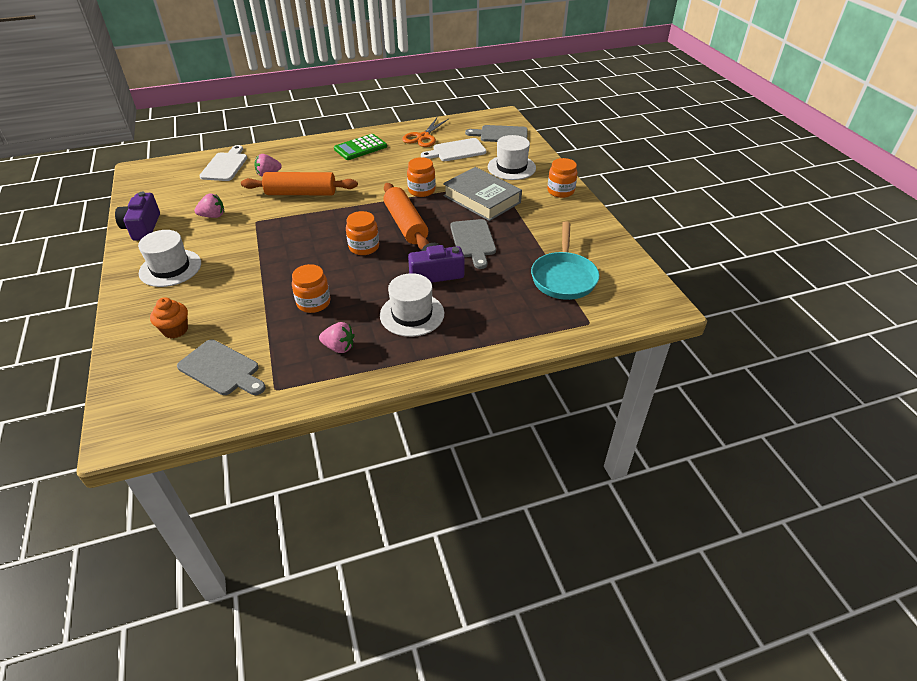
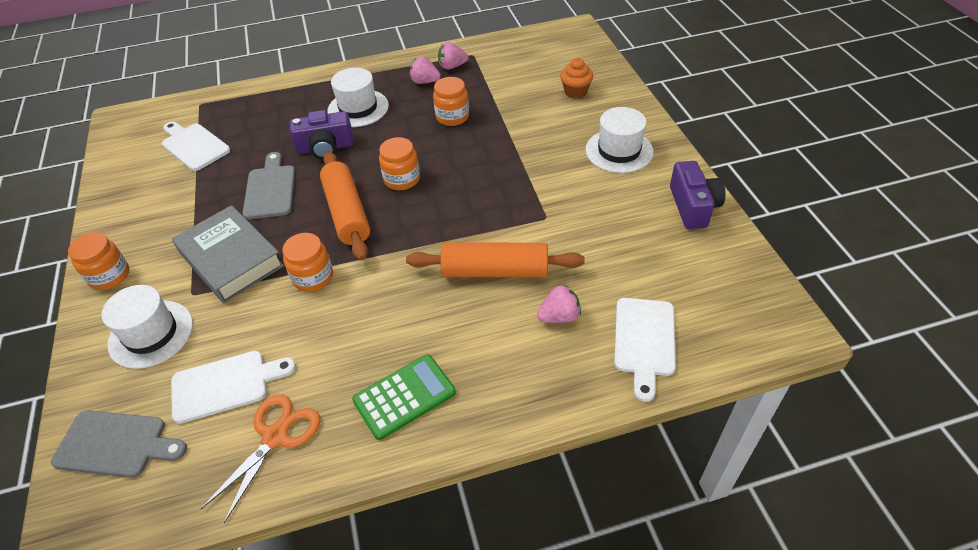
camera: 175 degrees left, 5 degrees up
grey cutting board [177,339,266,395] -> none
pink strawberry [194,193,224,218] -> pink strawberry moved to [438,42,468,70]
turquoise pan [531,221,600,300] -> white cutting board [162,122,230,171]

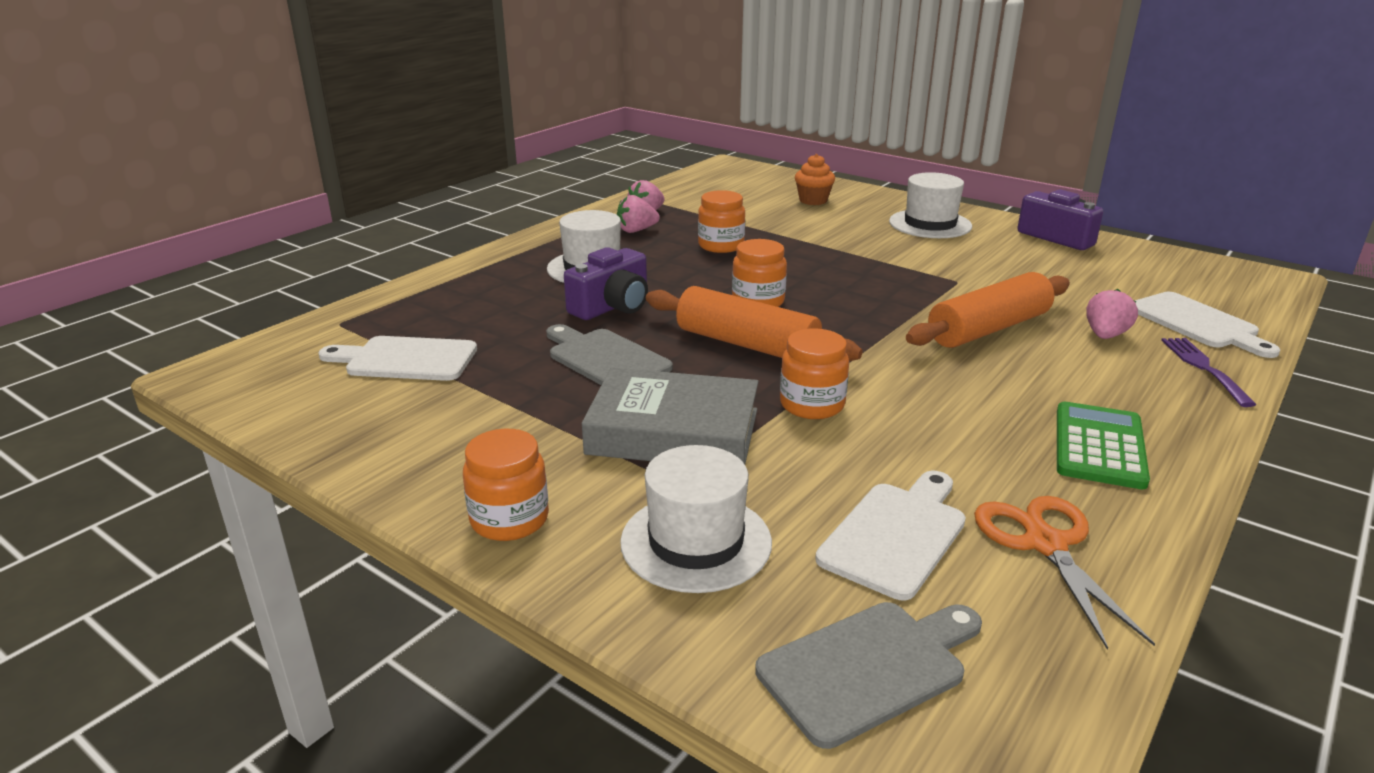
camera: 40 degrees left, 20 degrees down
none -> purple fork [1161,338,1257,407]

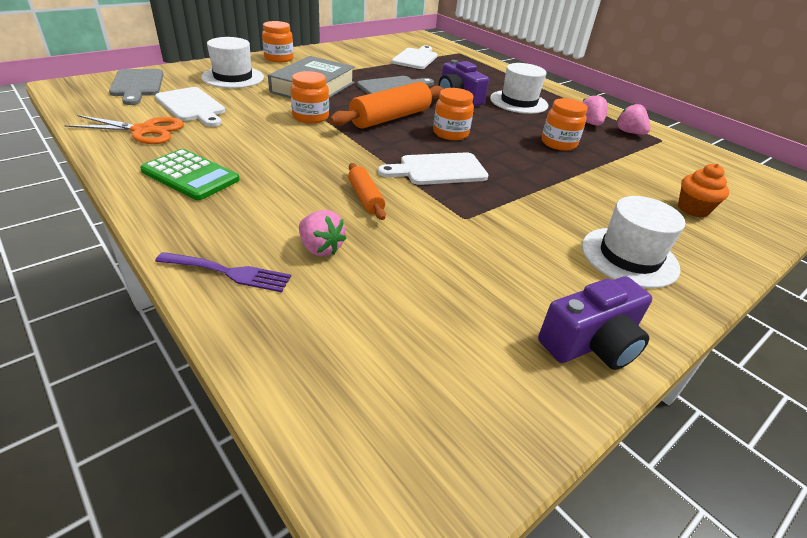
camera: 100 degrees right, 10 degrees up
orange rolling pin [906,272,1070,348] -> orange rolling pin [348,163,386,220], size x0.54
white cutting board [1135,292,1280,358] -> white cutting board moved to [378,153,488,185]

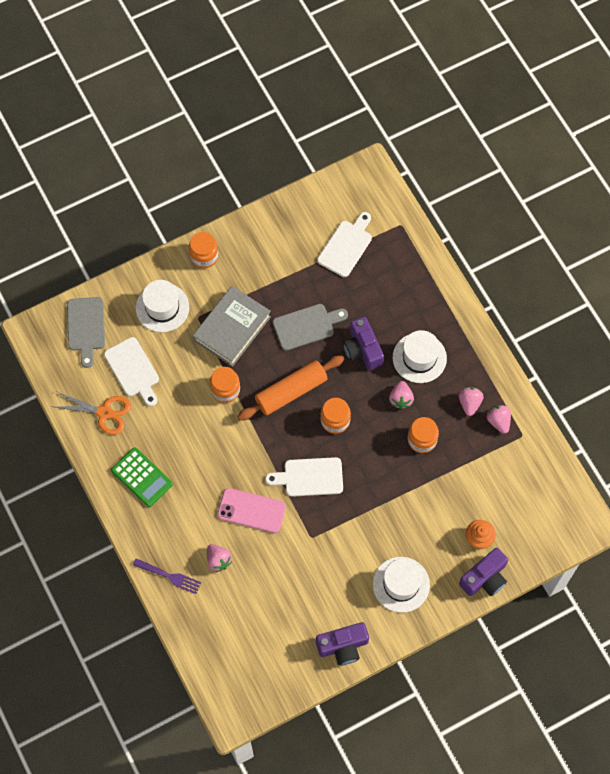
camera: 15 degrees right, 30 degrees up
orange rolling pin [348,163,386,220] -> pink phone [217,488,286,533]
none -> pink strawberry [389,381,414,409]
none -> purple camera [459,548,508,596]

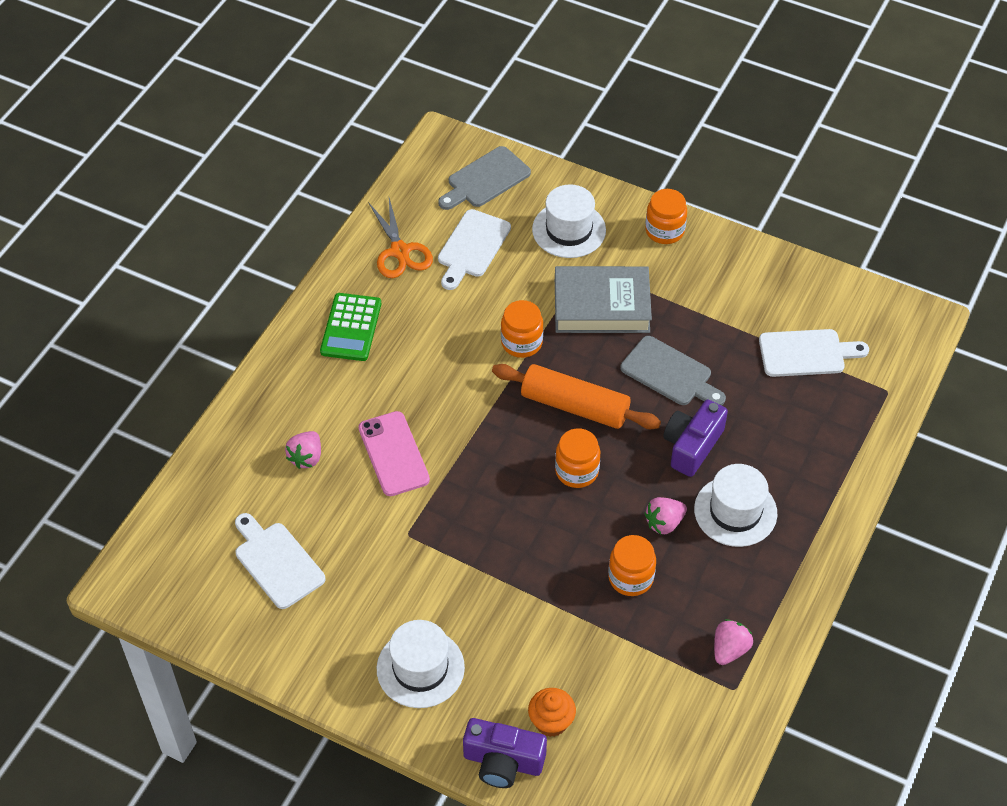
camera: 55 degrees right, 15 degrees down
purple fork [133,558,201,594] -> none
white cutting board [265,457,343,497] -> white cutting board moved to [235,513,325,609]
purple camera [316,622,369,666] -> none
pink strawberry [459,387,484,416] -> none

